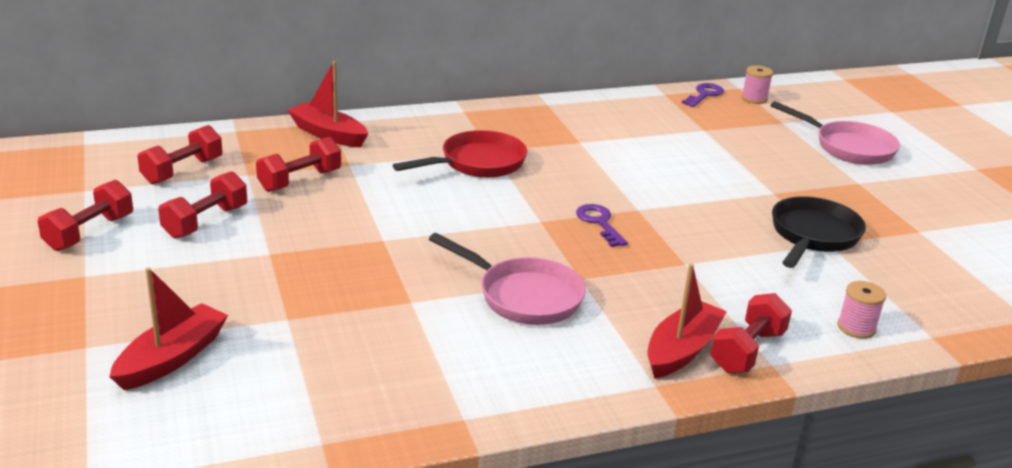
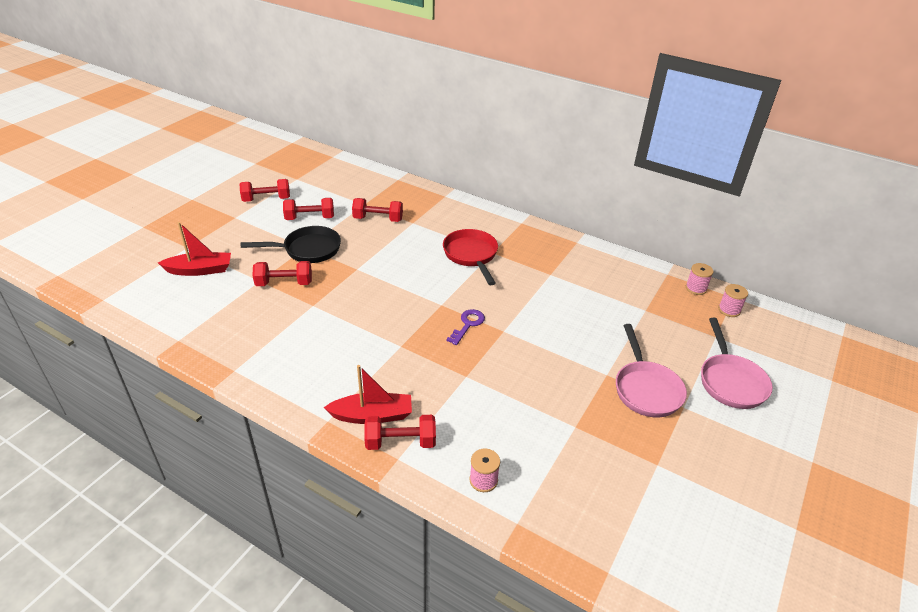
camera: 50 degrees right, 10 degrees up
red dumbbell [137,125,223,184] -> red dumbbell moved to [252,261,312,286]
red boat [287,61,368,147] -> none
red pan [393,130,527,178] -> red pan turned 120 degrees counterclockwise [443,229,498,285]
pink pan [429,233,586,325] -> pink pan moved to [616,324,687,418]
purple key [682,83,724,107] -> pink spool [686,263,714,295]
black pan [772,196,866,268] -> black pan moved to [241,226,341,263]

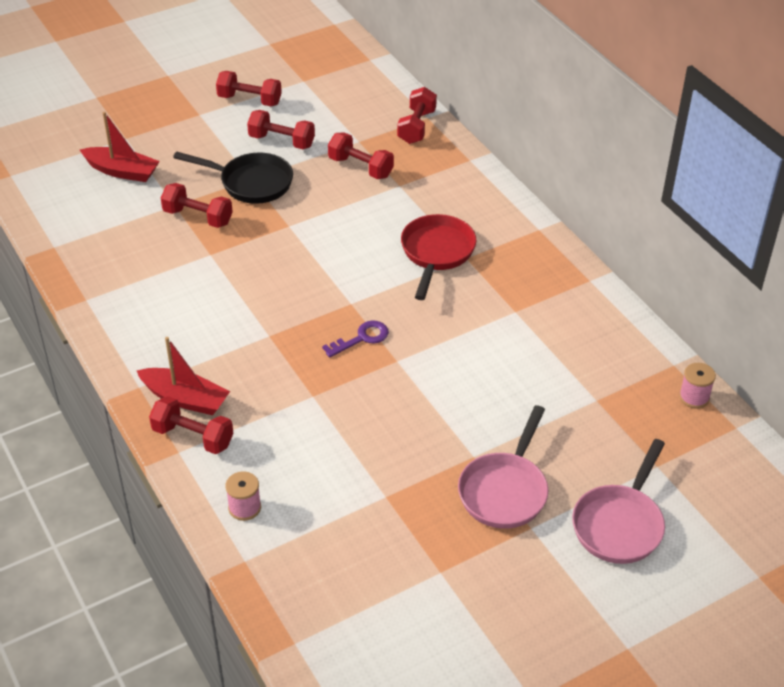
camera: 30 degrees right, 5 degrees up
pink spool [718,284,748,317] -> none
none -> red dumbbell [397,87,437,144]

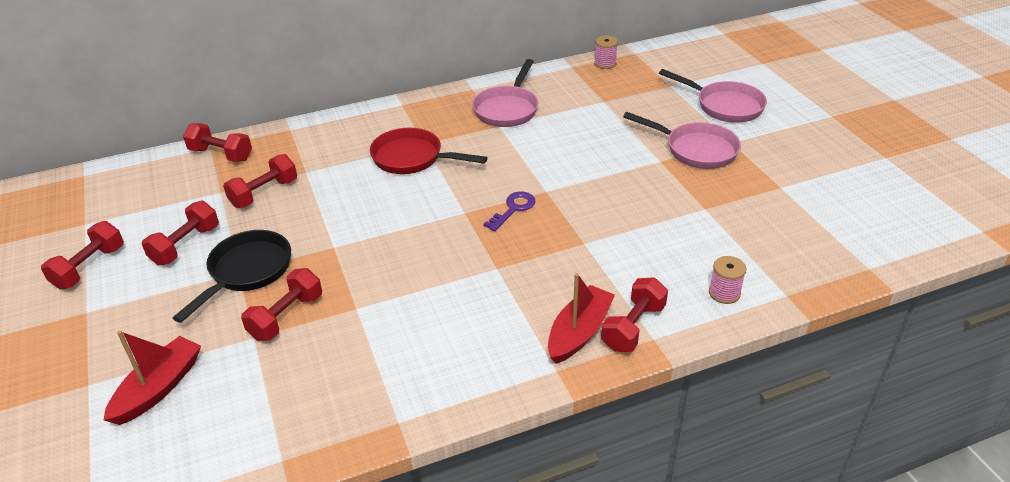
camera: 80 degrees left, 5 degrees down
purple key [322,321,389,357] -> purple key turned 60 degrees clockwise [484,192,536,231]
none -> pink pan [472,59,538,127]

